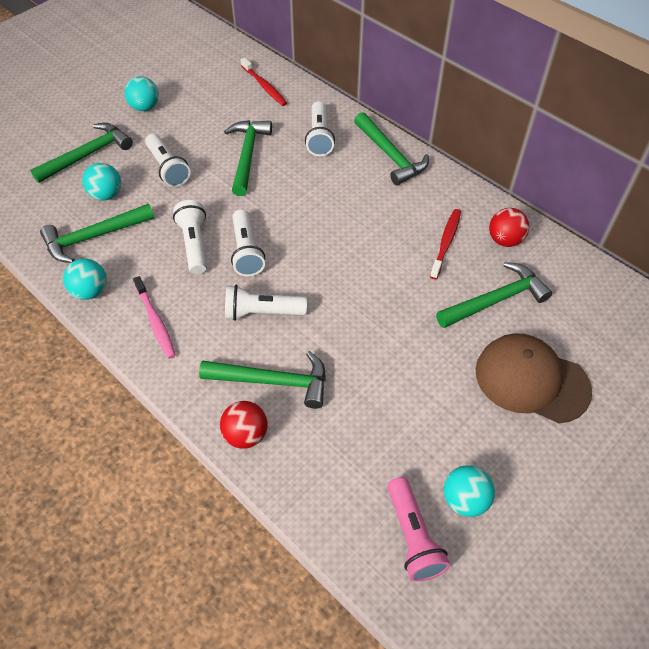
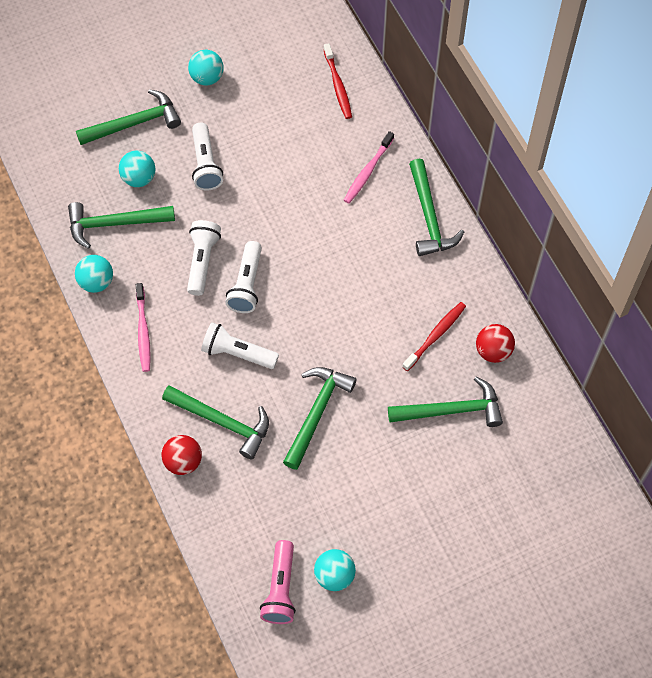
camera: 20 degrees right, 10 degrees up
green hammer [224,120,272,196] -> green hammer moved to [283,367,357,470]
white flashlight [305,101,335,156] -> pink toothbrush [344,131,394,204]
brown cap [475,333,592,423] -> none

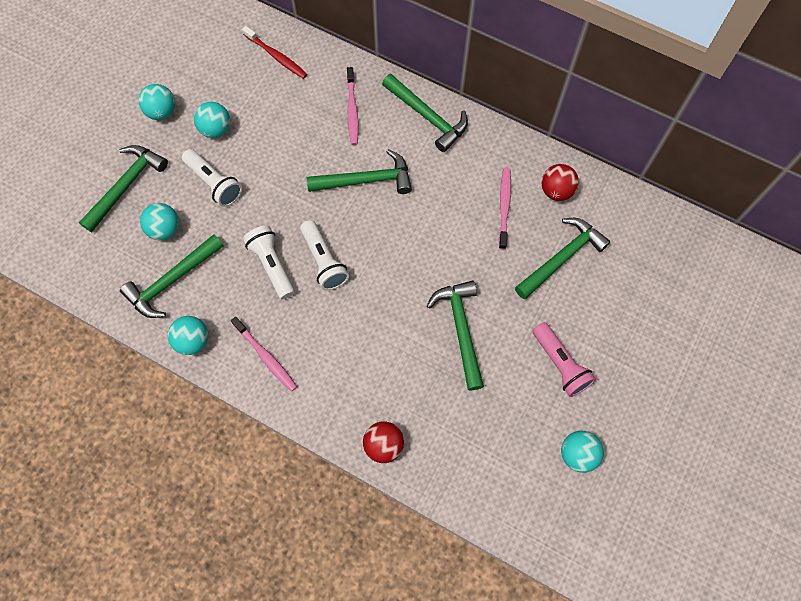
camera: 35 degrees left, 5 degrees up
green hammer [162,385,269,460] -> green hammer moved to [307,149,412,194]
white flashlight [201,322,279,369] -> none
pink flashlight [260,540,296,624] -> pink flashlight moved to [533,322,596,397]
red toothbrush [402,302,466,371] -> pink toothbrush [499,168,511,249]
none -> turquoise ball [194,102,230,138]

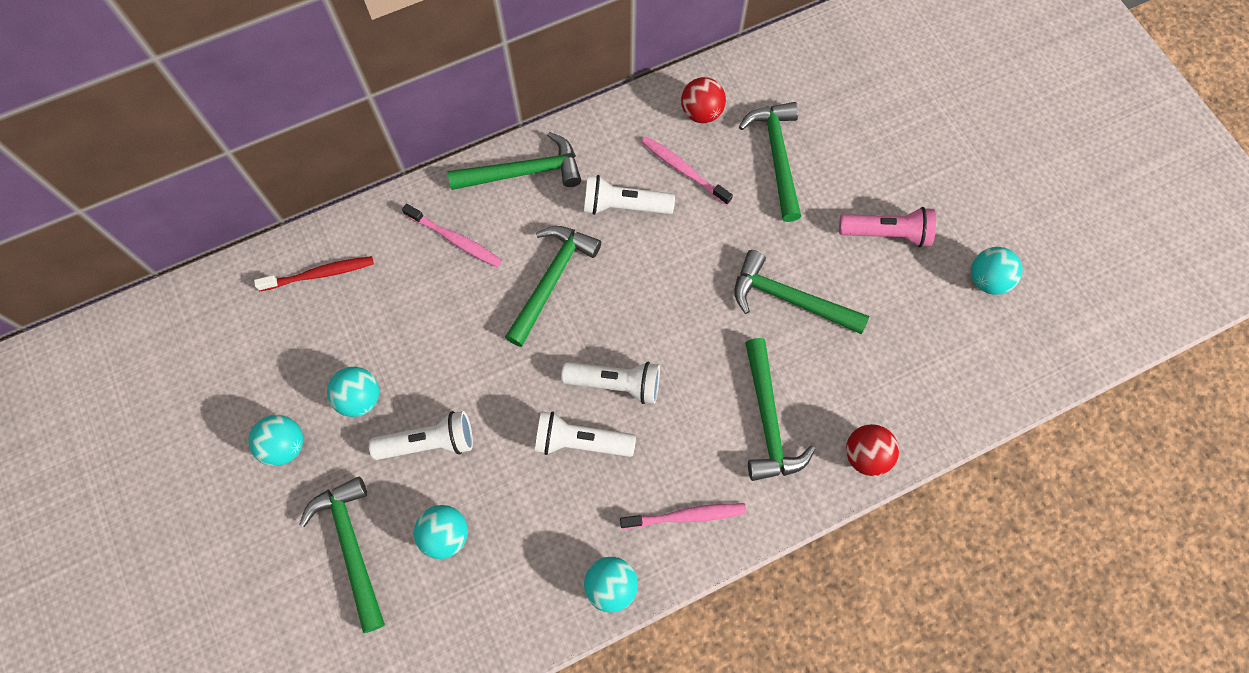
camera: 55 degrees left, 0 degrees up
green hammer [120,234,224,318] -> green hammer moved to [745,338,815,481]
none -> white flashlight [584,175,675,215]

